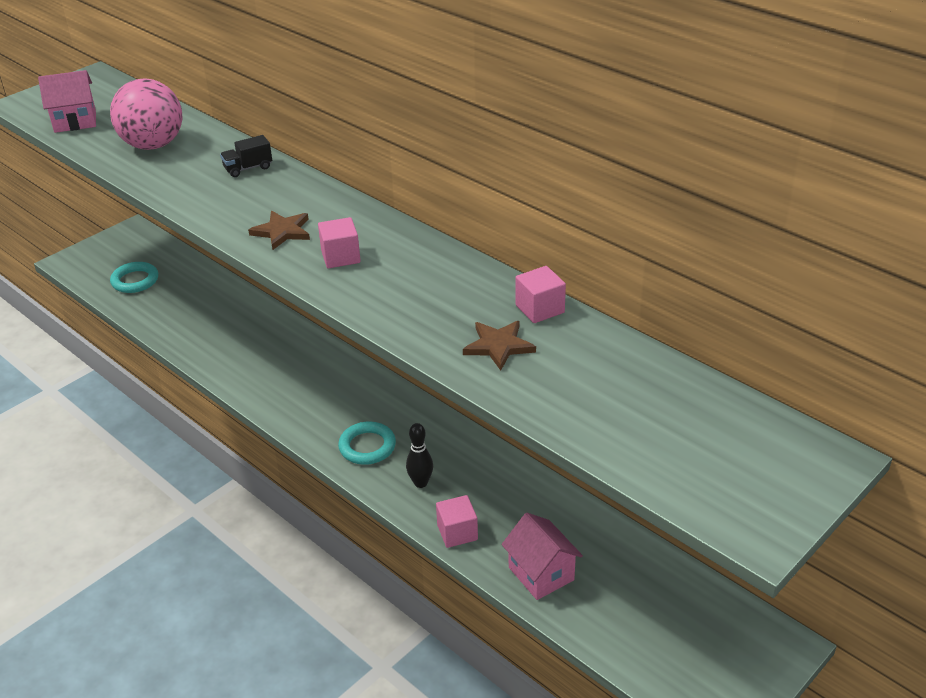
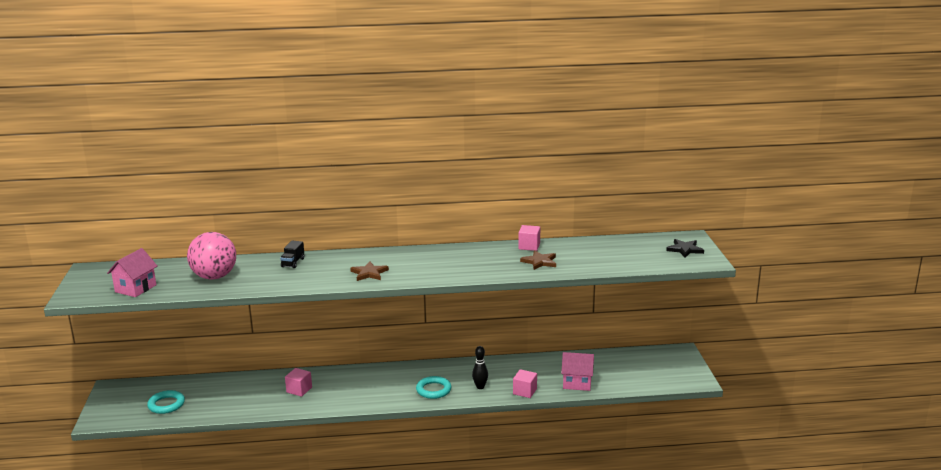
camera: 50 degrees left, 15 degrees down
pink cube [318,217,361,268] -> pink cube moved to [285,368,312,397]
none -> black star [666,239,704,258]

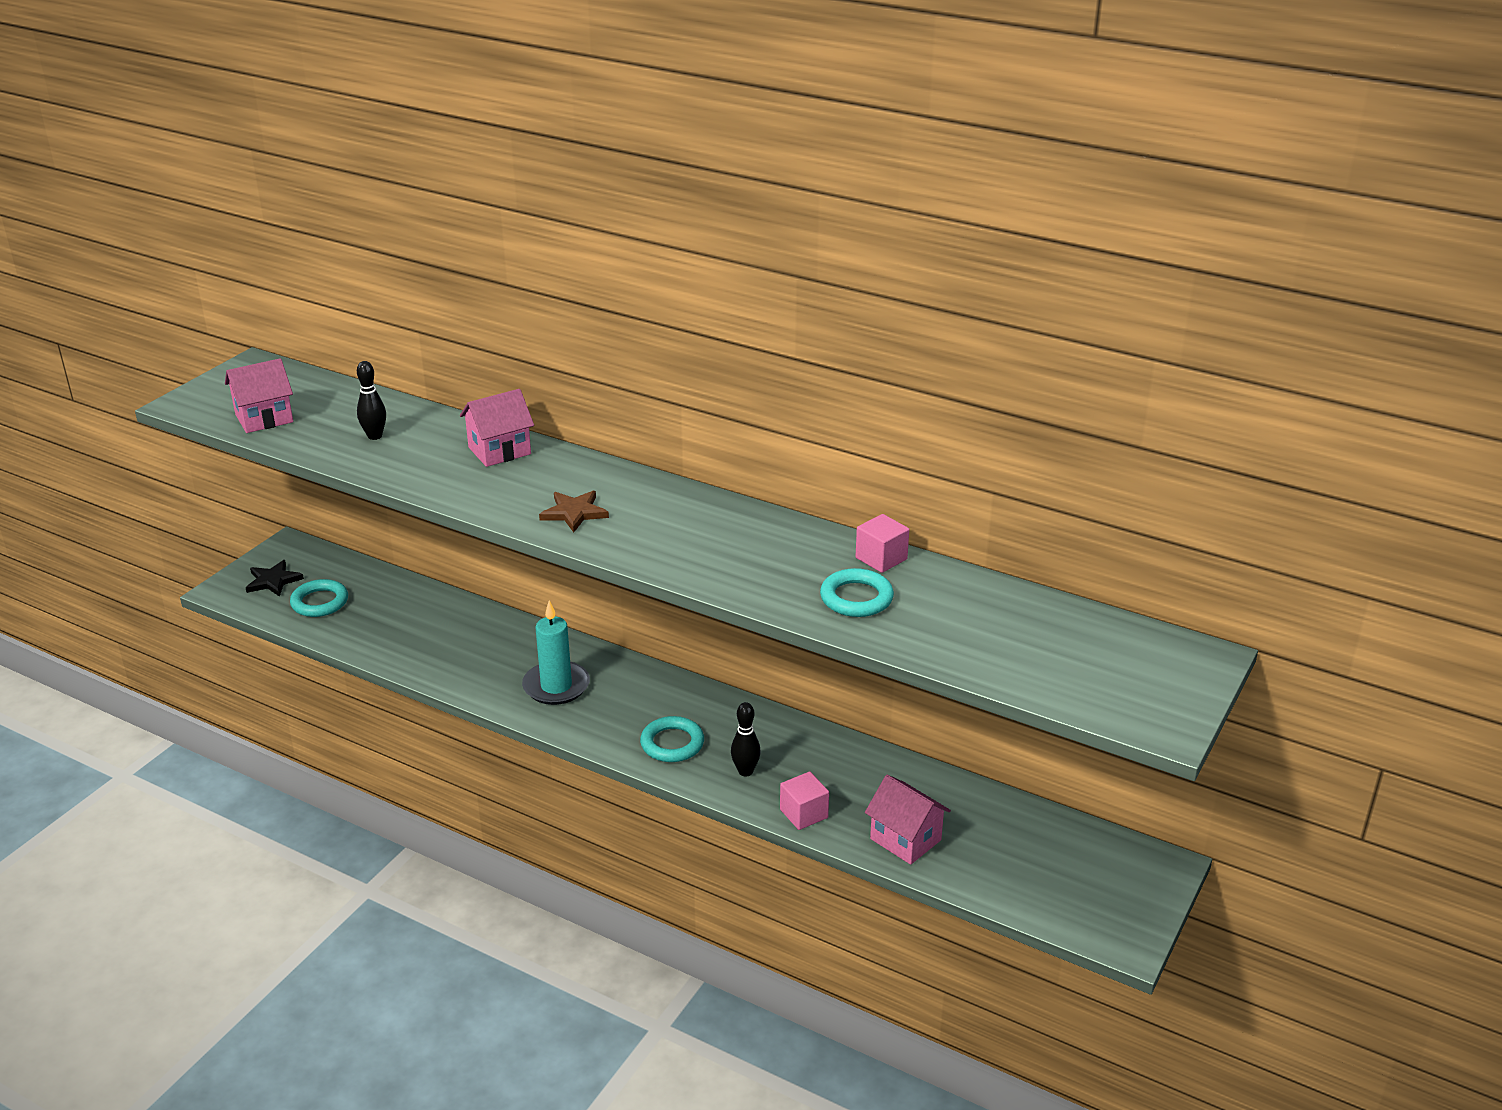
camera: 35 degrees right, 10 degrees up
pink ball [187,232,236,280] -> black bowling pin [357,361,386,440]
black truck [280,241,304,268] -> pink house [460,389,534,467]
pink cube [285,368,312,397] -> none
brown star [520,250,556,270] -> turquoise ring [820,568,894,617]
black star [666,239,704,258] -> black star moved to [246,560,304,597]
none -> turquoise candle [522,600,590,705]

